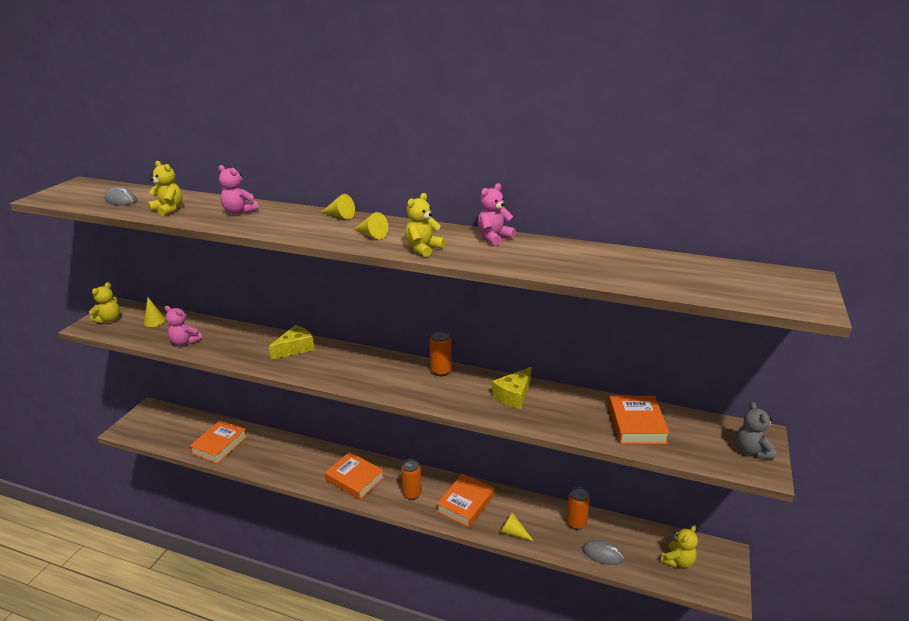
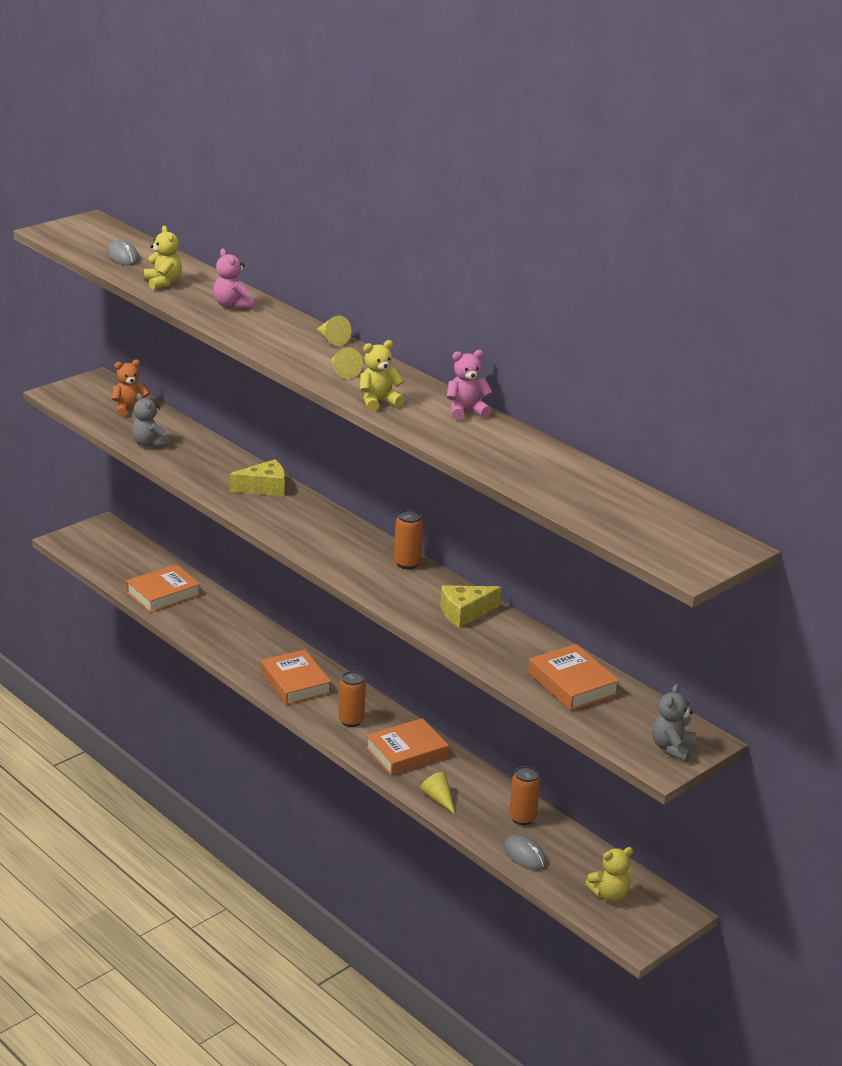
camera: 25 degrees right, 0 degrees up
yellow teddy bear [89,282,120,323] -> none
yellow cone [144,297,166,327] -> orange teddy bear [112,359,150,417]
pink teddy bear [165,306,202,346] -> grey teddy bear [132,393,170,448]
orange book [608,395,670,444] -> orange book turned 60 degrees counterclockwise [528,644,620,710]

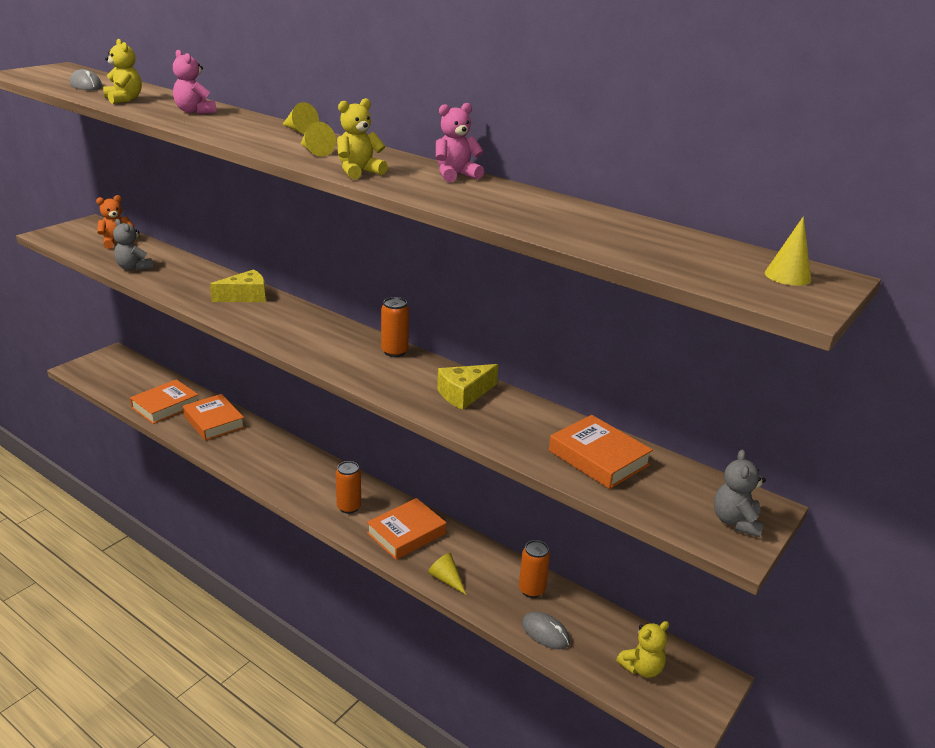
camera: 10 degrees left, 0 degrees up
orange book [261,650,331,705] -> orange book moved to [182,394,245,441]
none -> yellow cone [765,216,811,286]

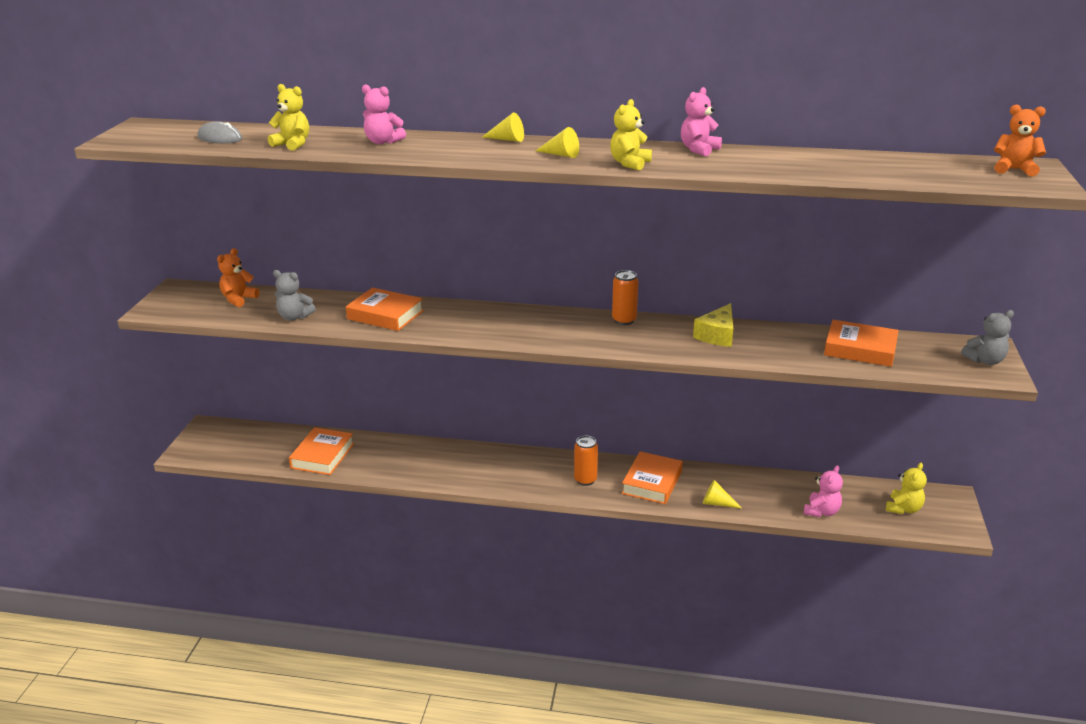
camera: 25 degrees left, 0 degrees up
orange book [182,394,245,441] -> orange book moved to [346,287,424,331]
yellow cheese [210,269,266,302] -> none
orange can [519,540,550,598] -> none
grey mouse [522,612,570,649] -> pink teddy bear [804,465,843,517]
grey teddy bear [714,449,766,537] -> grey teddy bear turned 90 degrees counterclockwise [961,310,1014,365]
yellow cone [765,216,811,286] -> orange teddy bear [994,105,1046,177]

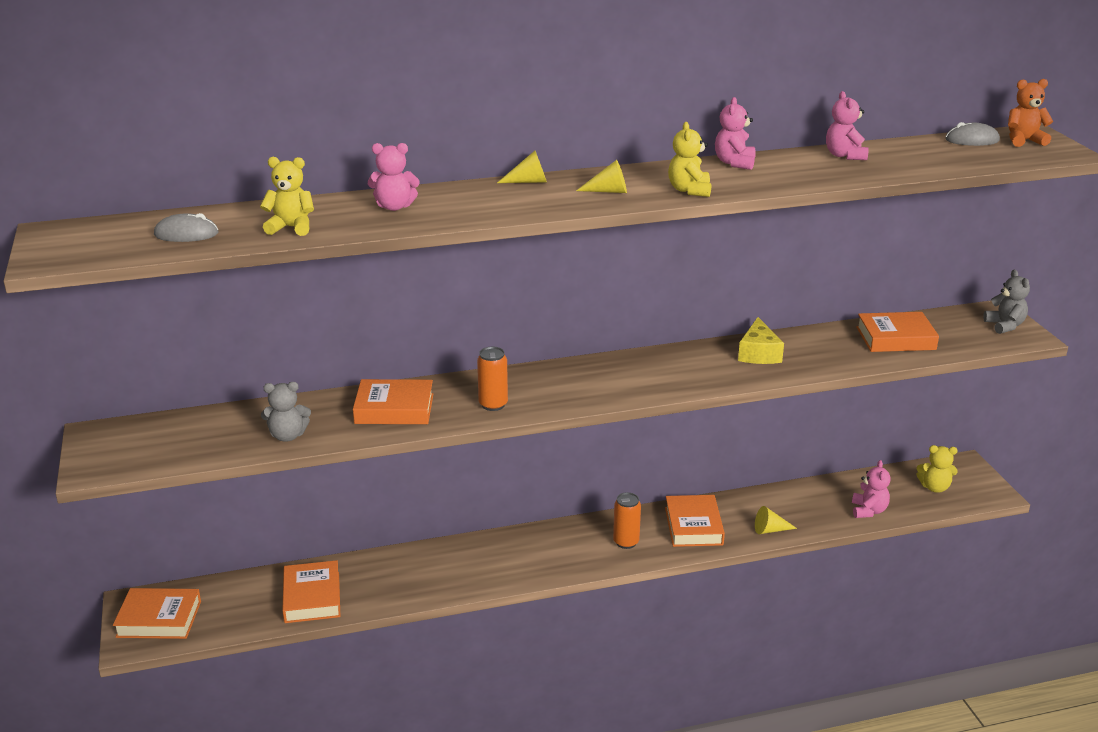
camera: 25 degrees left, 0 degrees up
orange teddy bear [217,248,259,307] -> none
orange can [612,270,638,325] -> orange can moved to [477,347,508,411]
yellow teddy bear [886,463,927,514] -> yellow teddy bear turned 90 degrees clockwise [917,445,958,493]
grey teddy bear [961,310,1014,365] -> grey teddy bear turned 60 degrees counterclockwise [983,269,1030,334]
none -> orange book [113,588,201,639]
none -> pink teddy bear [826,91,868,160]
none -> grey mouse [945,122,1000,146]

